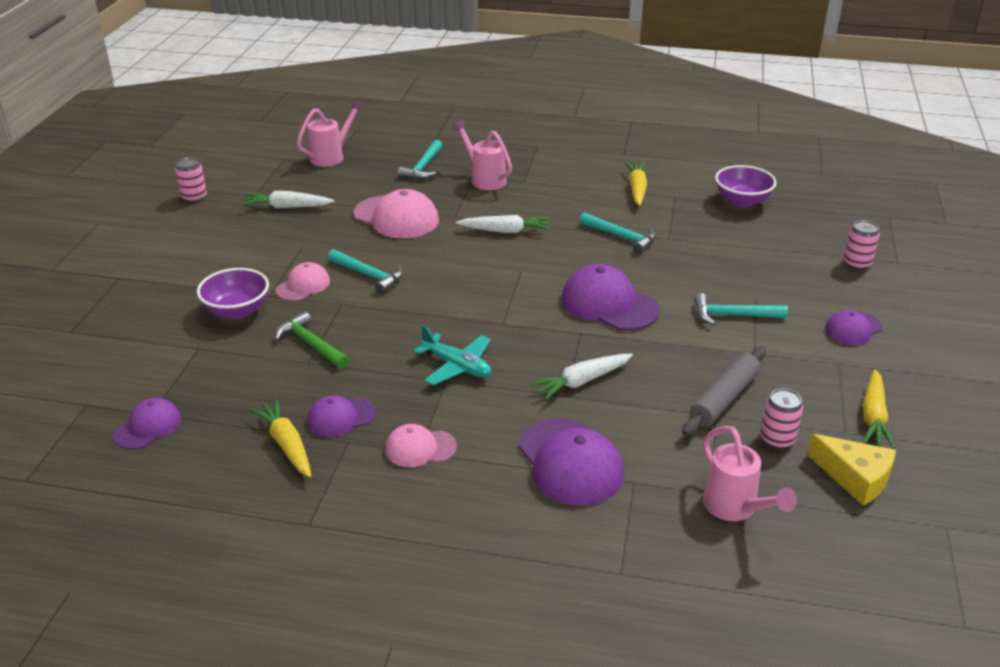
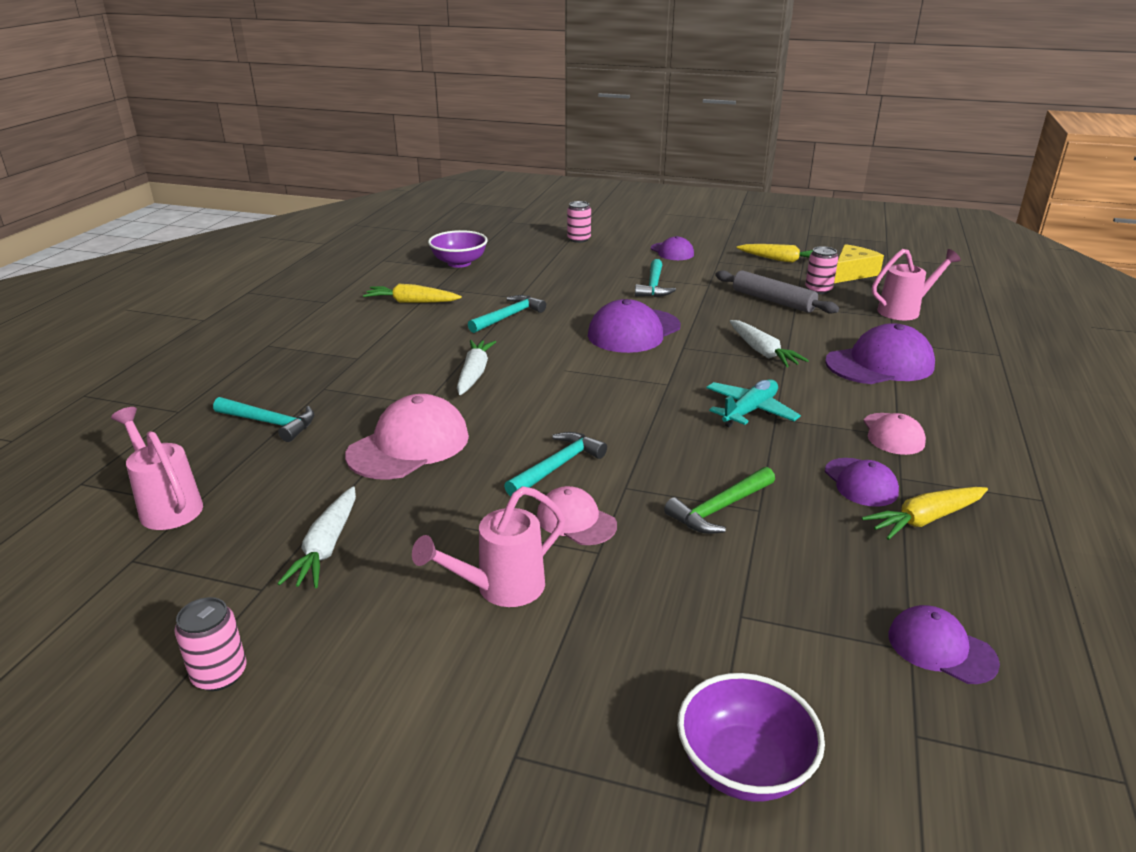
camera: 85 degrees left, 5 degrees down
purple bowl [197,268,269,319] -> purple bowl moved to [677,673,825,802]
pink watering can [452,120,512,190] -> pink watering can moved to [412,486,565,607]

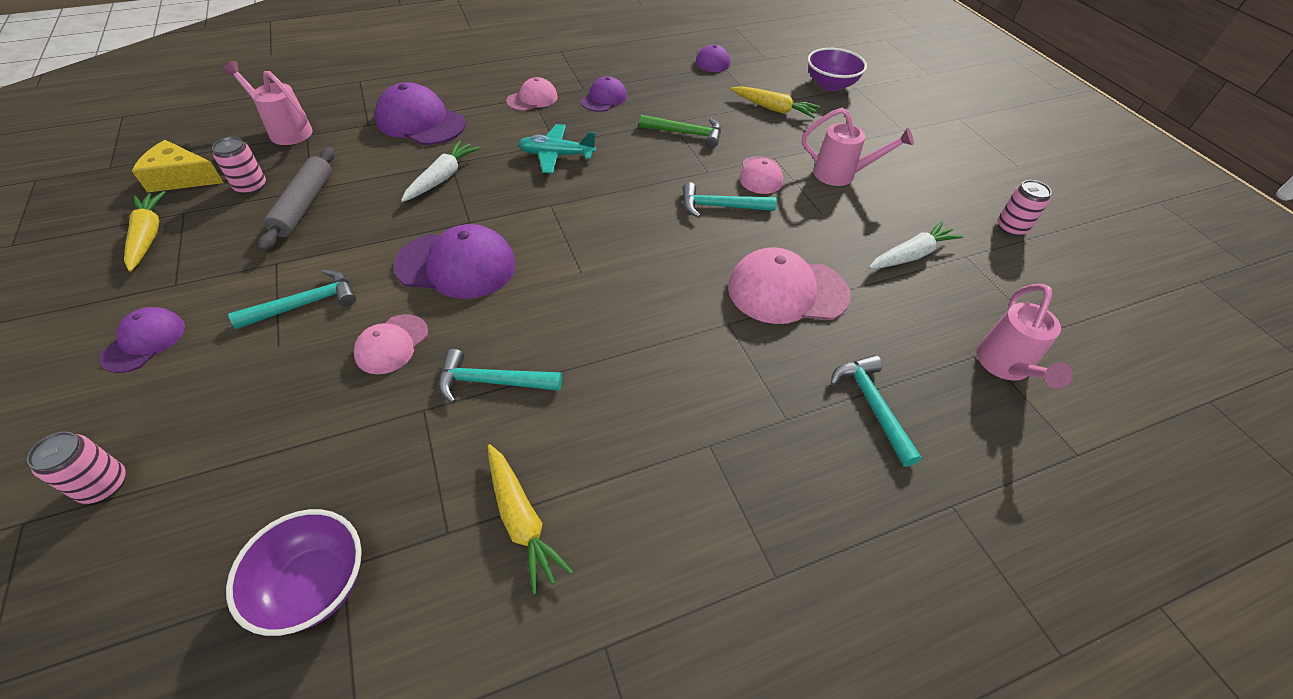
camera: 130 degrees left, 20 degrees up
white carrot [457,340,496,395] -> none
yellow carrot [862,487,988,540] -> yellow carrot moved to [731,86,821,118]
none -> pink cap [353,314,428,374]

